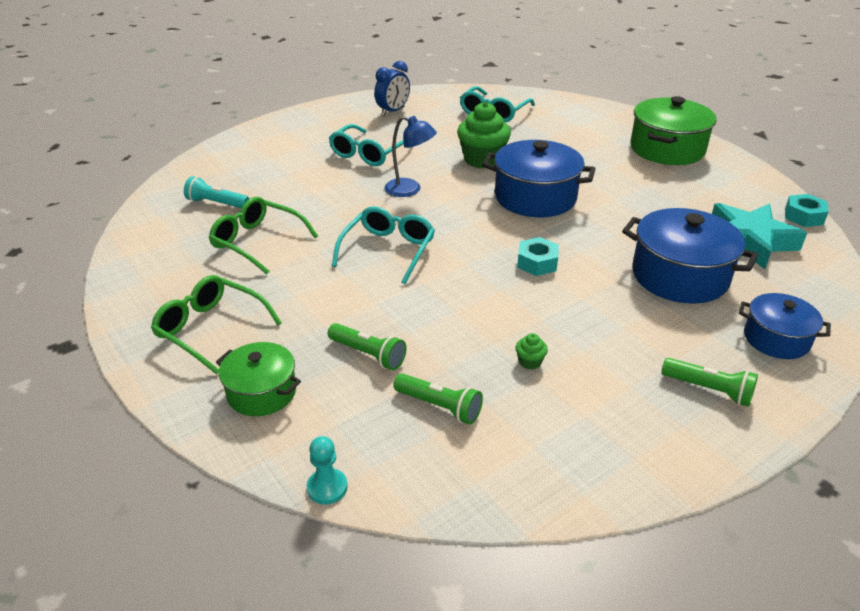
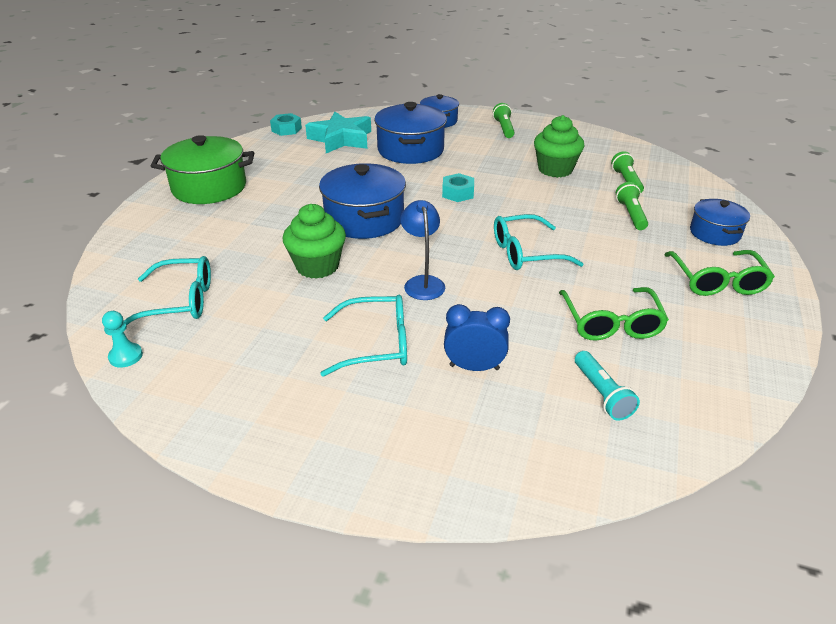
camera: 125 degrees left, 0 degrees up
green pot [216,342,301,416] -> blue pot [690,199,750,246]
turquoise pawn [307,436,347,504] -> turquoise pawn moved to [102,311,143,368]
blue clock [374,61,410,116] -> blue clock moved to [444,304,510,371]
green cupcake [516,333,548,370] -> green cupcake [534,115,584,178], size x2.41

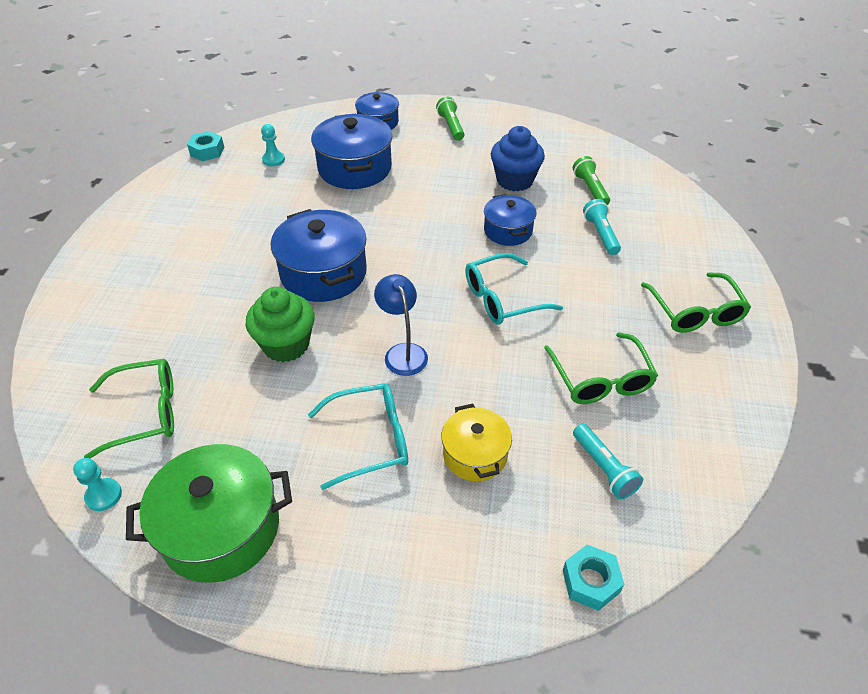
camera: 10 degrees left, 10 degrees up
turquoise glasses [124,256,211,326] -> green glasses [84,359,174,458]
green pot [151,135,254,204] -> green pot moved to [126,444,292,583]
turquoise star [305,112,371,153] -> turquoise pawn [261,124,285,167]
turquoise nut [442,173,474,202] -> turquoise nut moved to [563,545,624,611]
blue clock [444,304,510,371] -> yellow pot [441,404,512,481]
green cupcake [534,115,584,178] -> blue cupcake [491,126,545,191]
green flashlight [616,182,648,230] -> turquoise flashlight [583,199,621,255]
blue pot [690,199,750,246] -> blue pot moved to [484,194,537,246]

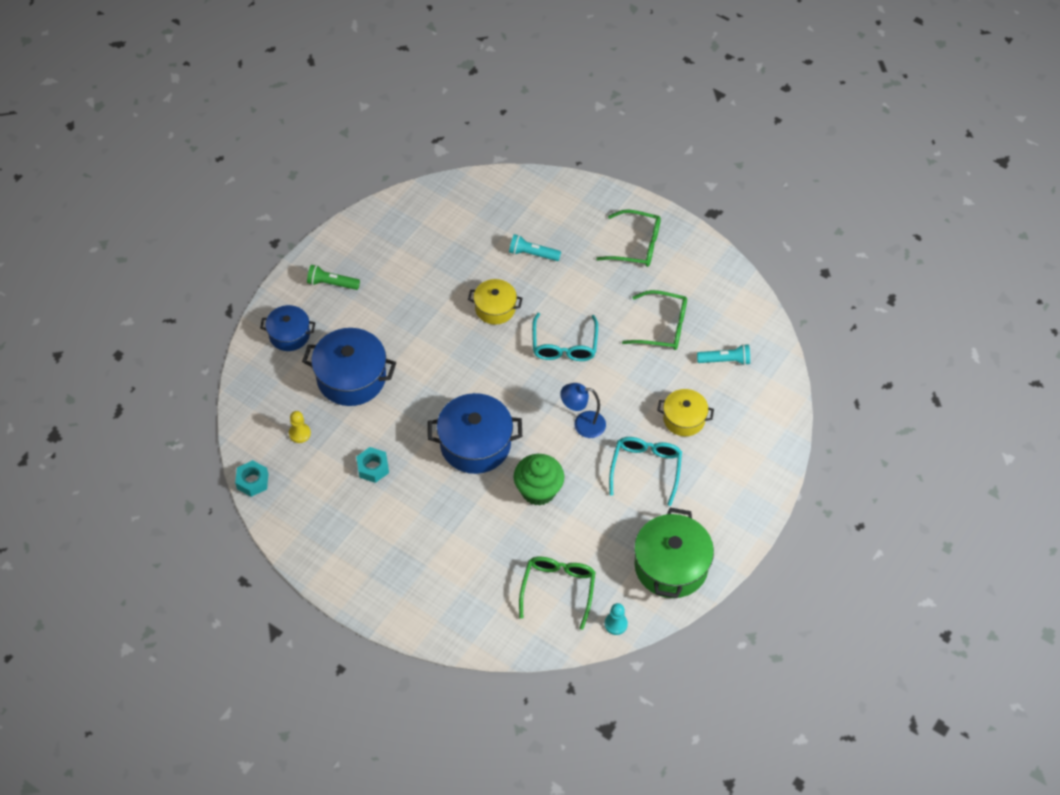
camera: 65 degrees left, 10 degrees up
turquoise pawn [261,124,285,167] -> yellow pawn [289,411,311,443]
blue pot [484,194,537,246] -> yellow pot [468,279,523,325]
blue cupcake [491,126,545,191] -> none
turquoise nut [563,545,624,611] -> turquoise nut moved to [356,447,389,483]
green flashlight [573,156,610,205] -> none

